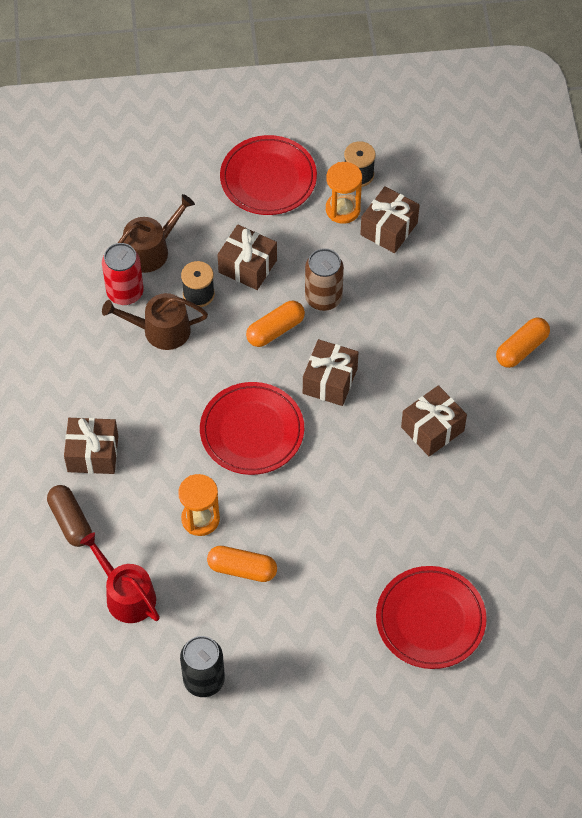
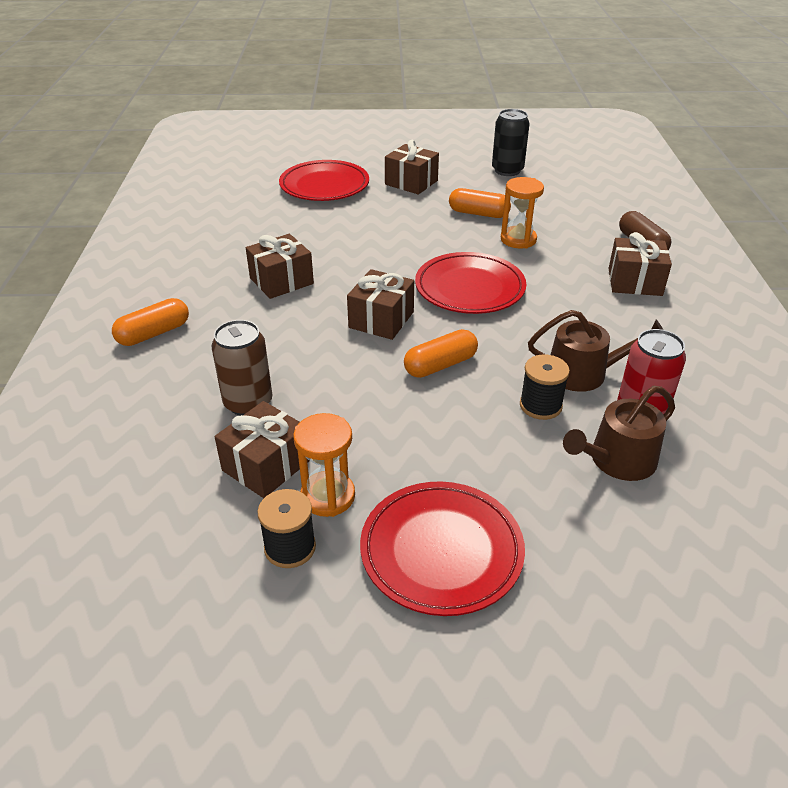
camera: 175 degrees left, 20 degrees down
red watering can [80,532,160,623] -> none
brown gift [218,225,277,290] -> brown gift moved to [385,140,439,195]
brown can [305,248,344,311] -> brown can moved to [212,320,273,416]

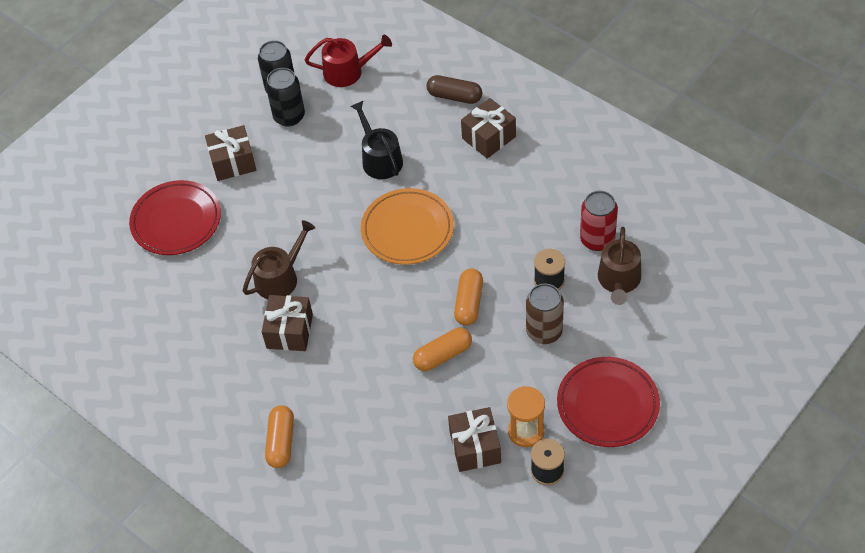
camera: 45 degrees left, 15 degrees up
brown can [212,320,273,416] -> brown can moved to [526,284,564,344]
brown gift [347,269,414,340] -> none
red plate [415,252,526,314] -> orange plate [361,188,454,265]
orange capsule [449,188,511,218] -> orange capsule moved to [413,328,472,371]
orange hourglass [501,177,544,248] -> black watering can [350,100,403,179]
brown watering can [528,310,663,392] -> brown watering can moved to [243,220,315,299]
none -> black can [266,68,305,127]
none -> red watering can [305,35,392,87]

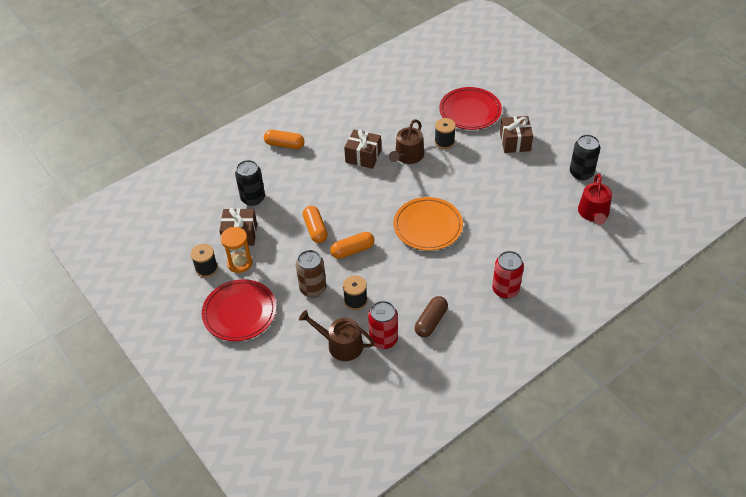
camera: 100 degrees right, 5 degrees down
brown watering can [243,220,315,299] -> brown watering can turned 60 degrees clockwise [389,119,424,164]
black can [266,68,305,127] -> black can moved to [235,160,265,206]
black watering can [350,100,403,179] -> none
brown capsule [426,75,482,104] -> brown capsule moved to [415,296,448,337]
orange capsule [454,268,483,326] -> orange capsule turned 45 degrees counterclockwise [330,232,374,259]
brown gift [461,98,516,159] -> red can [492,251,524,299]
none -> black spool [435,118,456,149]

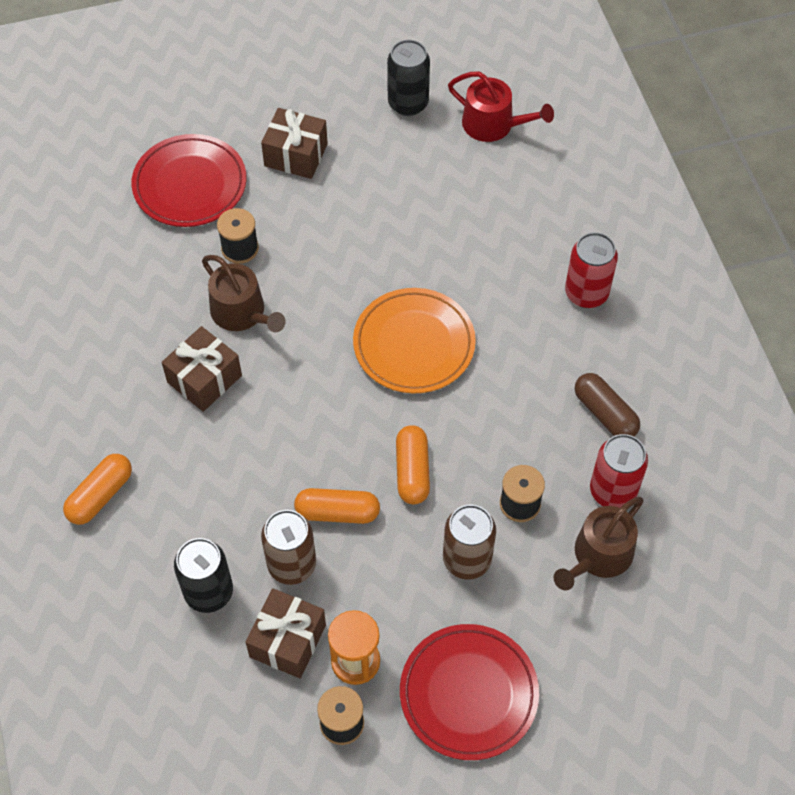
camera: 70 degrees left, 10 degrees up
none -> brown can [261,510,316,585]

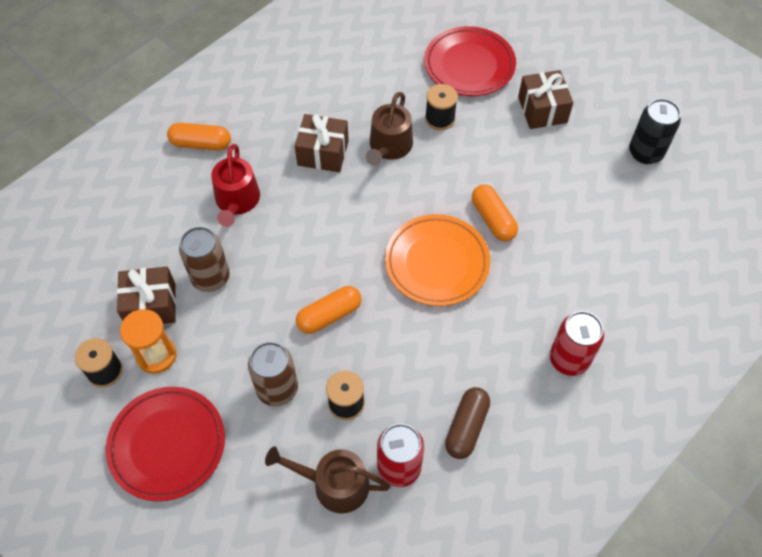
camera: 60 degrees right, 0 degrees up
black can [174,538,233,613] -> none
orange capsule [294,488,380,524] -> orange capsule moved to [472,184,518,241]
red watering can [448,72,554,142] -> red watering can moved to [211,144,260,227]

